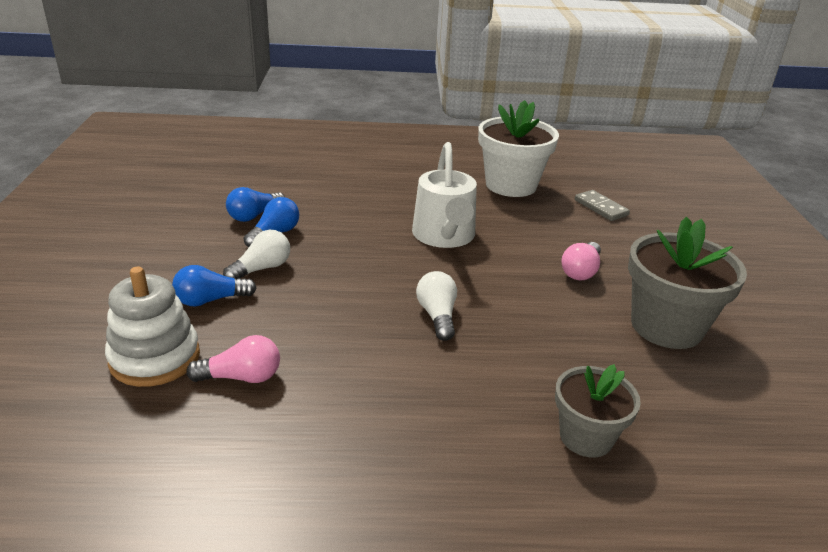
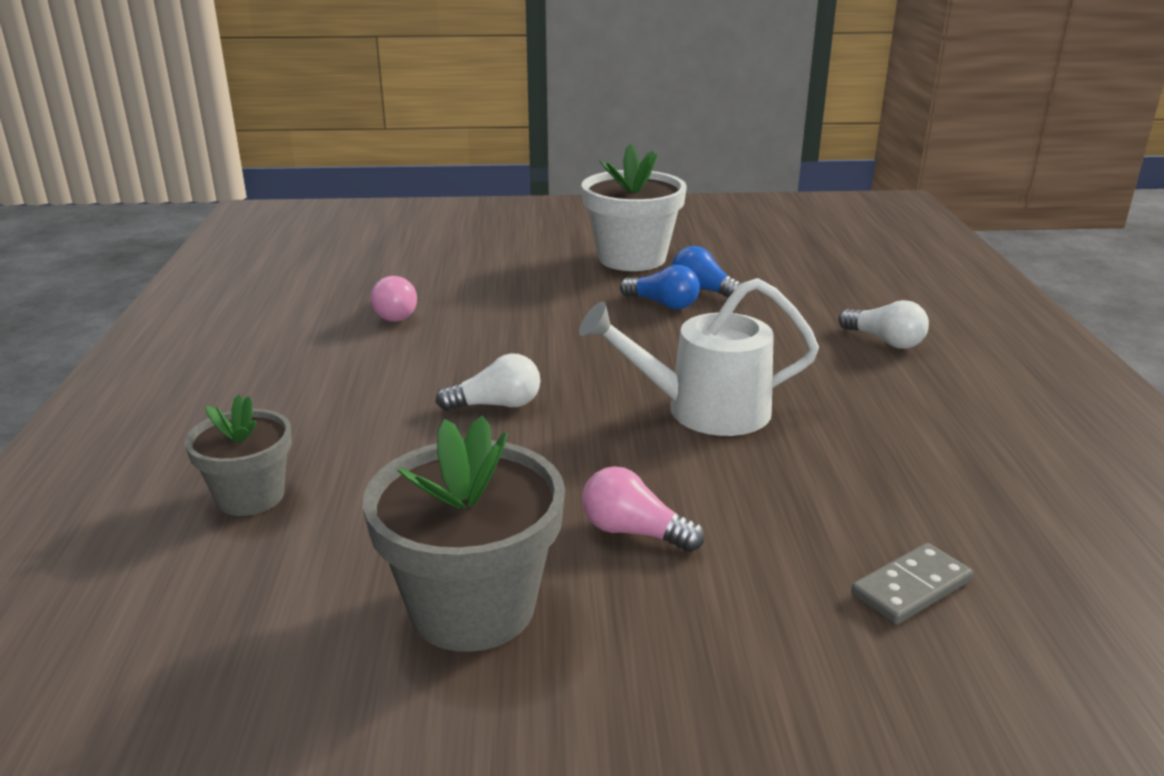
camera: 90 degrees right, 5 degrees down
white stacking toy [105,267,200,387] -> none
blue light bulb [172,265,257,307] -> none
white light bulb [223,230,290,279] -> white light bulb moved to [838,300,929,349]
white flower pot [478,100,559,197] -> white flower pot moved to [582,144,687,271]

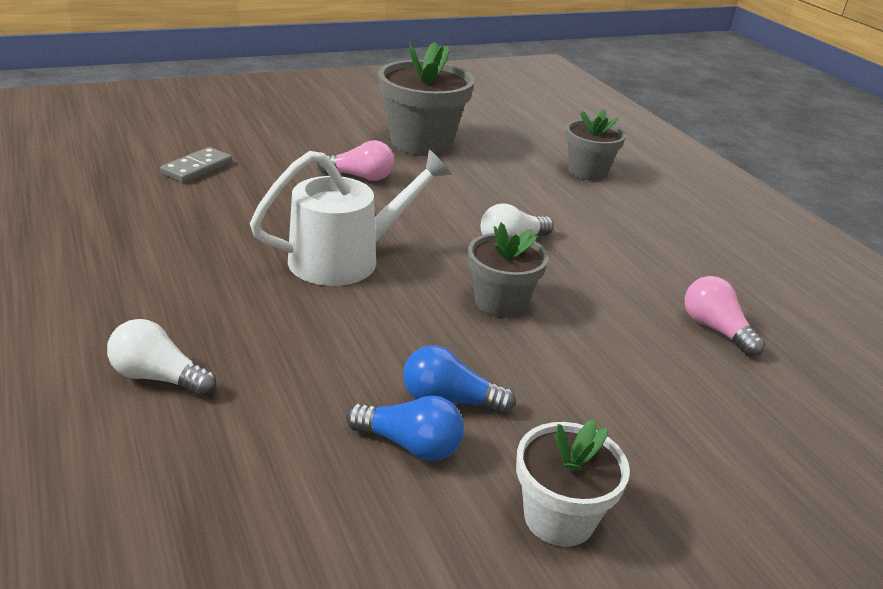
camera: 155 degrees right, 5 degrees up
white flower pot [582,144,687,271] -> white flower pot [516,420,630,547], size x0.61
none -> grey flower pot [468,222,549,318]

